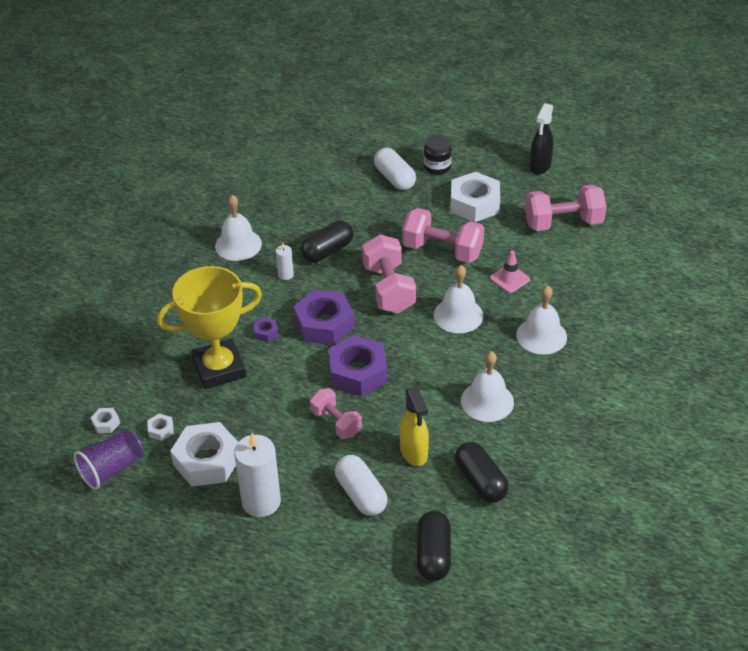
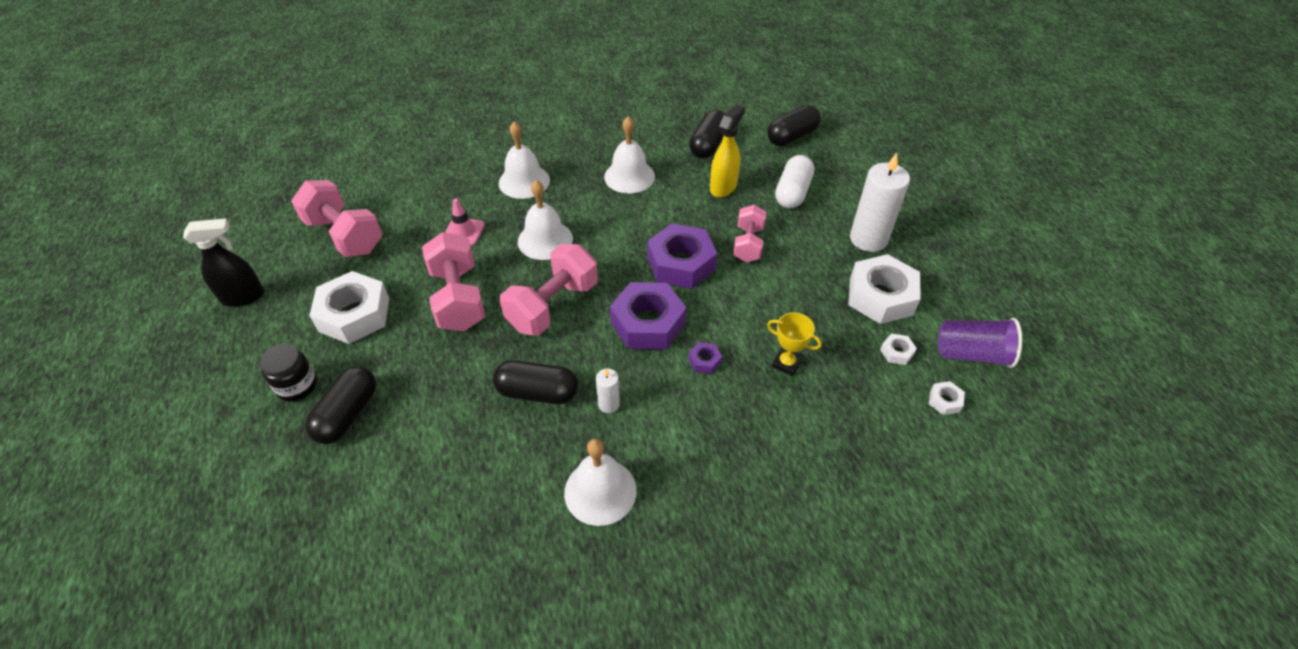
camera: 130 degrees left, 5 degrees up
yellow trophy [157,266,262,389] -> yellow trophy [767,312,822,376], size x0.43
white capsule [374,148,416,190] -> black capsule [305,366,376,444]

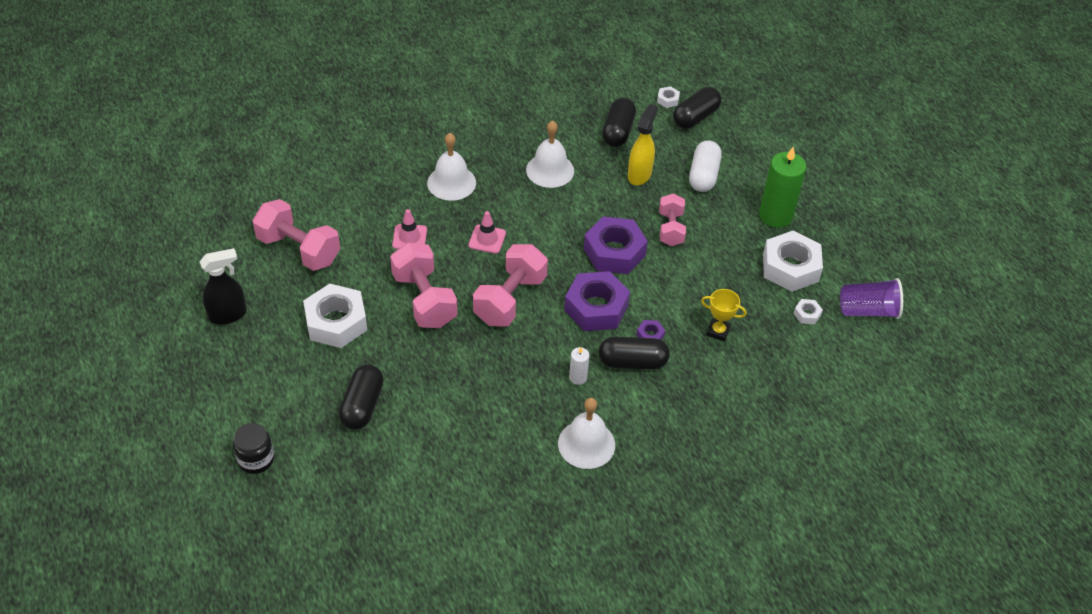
camera: 10 degrees left, 0 degrees up
black jar [260,344,317,402] -> black jar moved to [233,423,274,474]
black capsule [493,360,578,404] -> black capsule moved to [599,337,670,370]
white bell [518,180,573,260] -> pink traffic cone [468,211,506,254]
white candle [850,153,910,252] -> green candle [759,147,806,228]
white nut [929,381,965,415] -> white nut moved to [657,86,680,108]

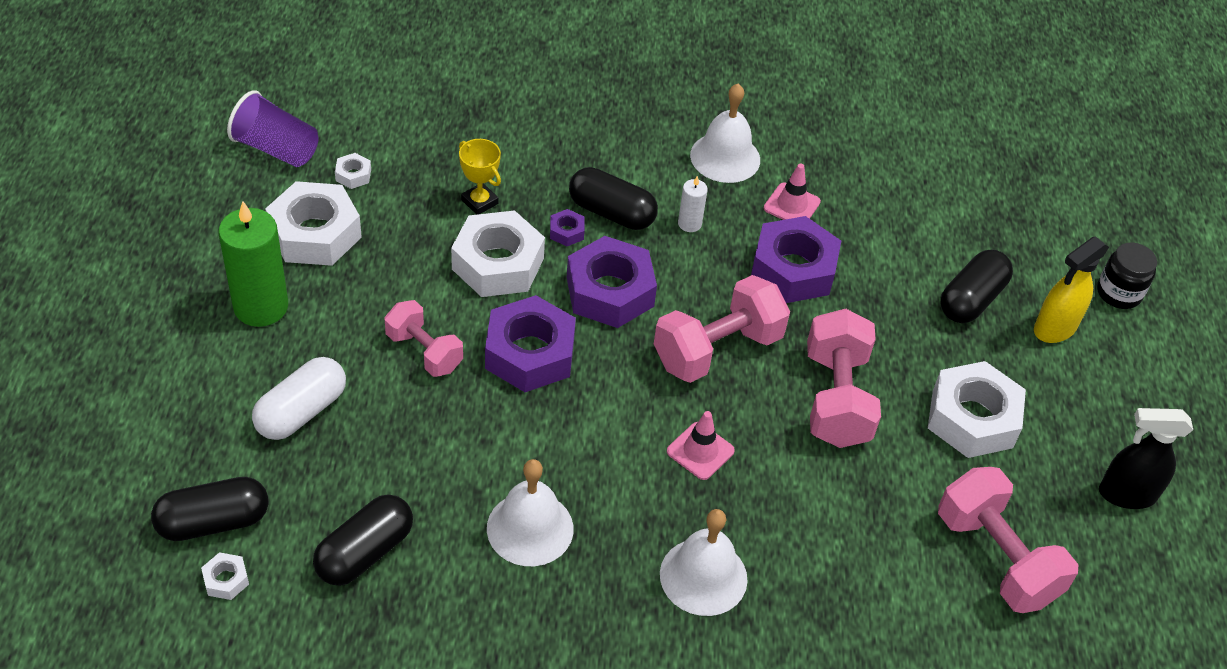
camera: 155 degrees left, 0 degrees up
pink traffic cone [392,209,427,249] -> pink traffic cone moved to [764,164,821,220]
yellow spray bottle [628,104,658,185] -> yellow spray bottle moved to [1034,236,1109,343]
pink dumbbell [659,193,686,246] -> pink dumbbell turned 75 degrees counterclockwise [384,300,463,377]
none -> white nut [451,210,545,297]
none -> purple nut [751,216,841,303]

